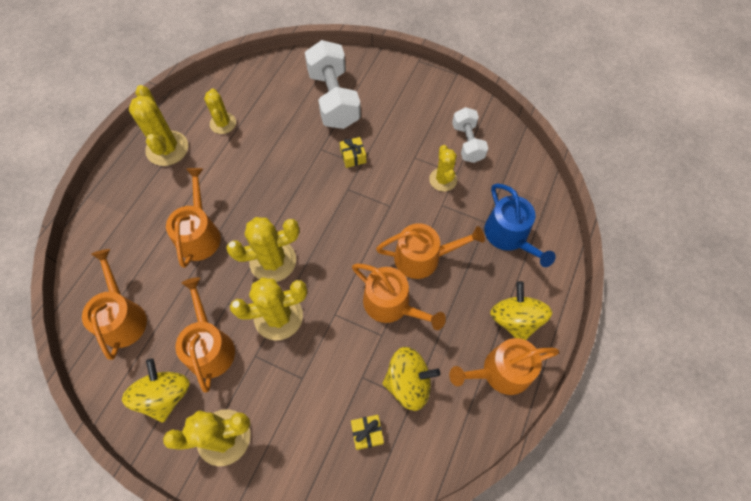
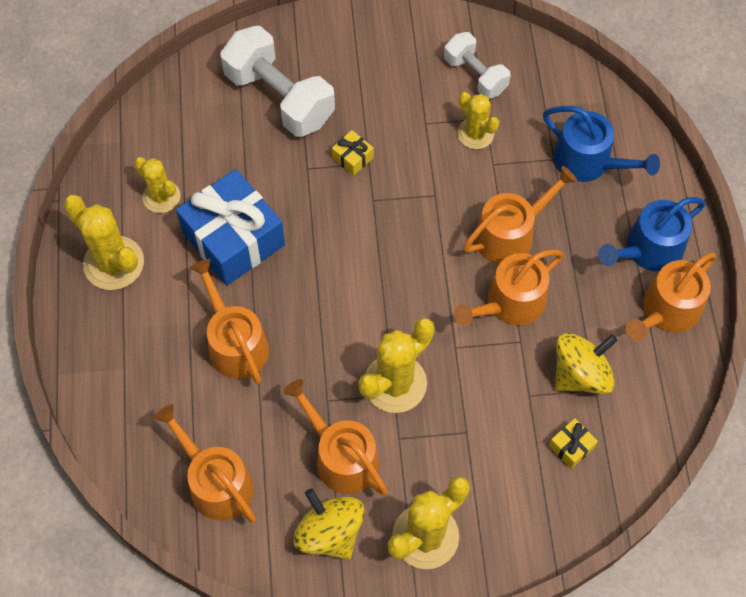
camera: 30 degrees left, 0 degrees up
yellow cactus [226,217,300,282] -> none
orange watering can [352,263,446,330] -> orange watering can turned 135 degrees clockwise [454,249,563,326]
yellow spinning top [490,281,552,340] -> blue watering can [598,197,706,272]
none -> blue gift [176,169,285,285]

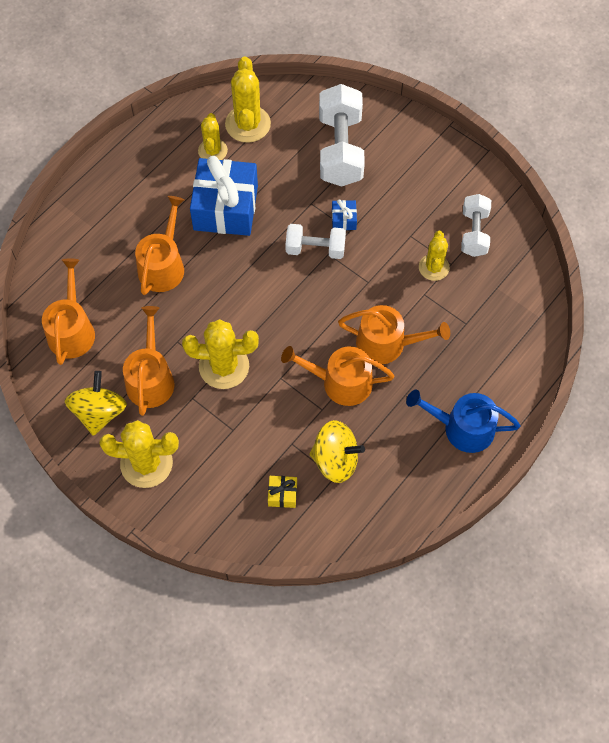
camera: 45 degrees right, 0 degrees up
yellow cactus [64,195,144,290] -> yellow cactus moved to [225,56,271,143]
yellow gift [332,130,374,176] -> blue gift [332,199,357,230]
blue watering can [543,106,660,182] -> none
orange watering can [625,252,716,341] -> none
none -> white dumbbell [285,224,346,259]

